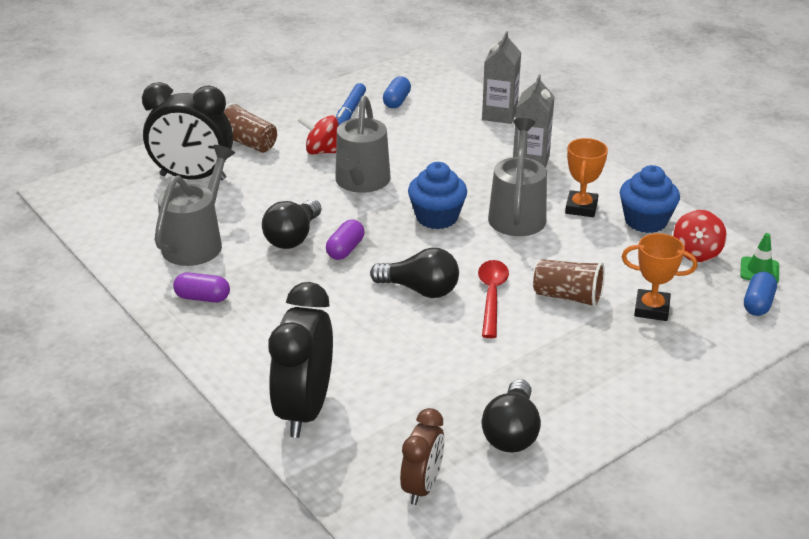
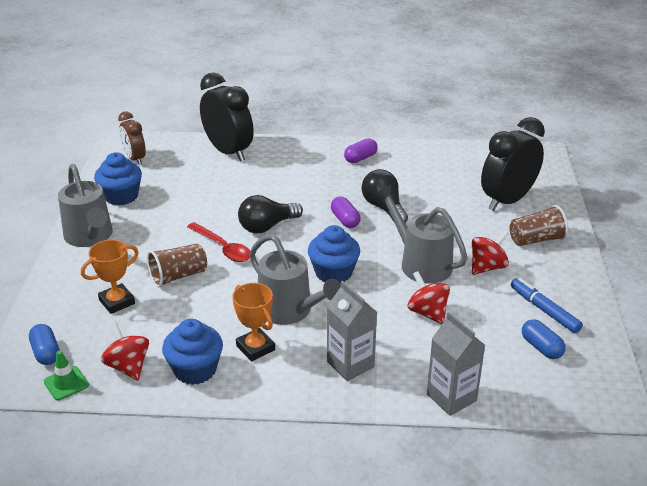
camera: 130 degrees right, 0 degrees up
grey watering can [155,145,235,266] -> grey watering can moved to [58,163,113,247]
black light bulb [482,379,541,453] -> blue cupcake [94,152,142,206]
none -> red spinning top [408,271,450,324]

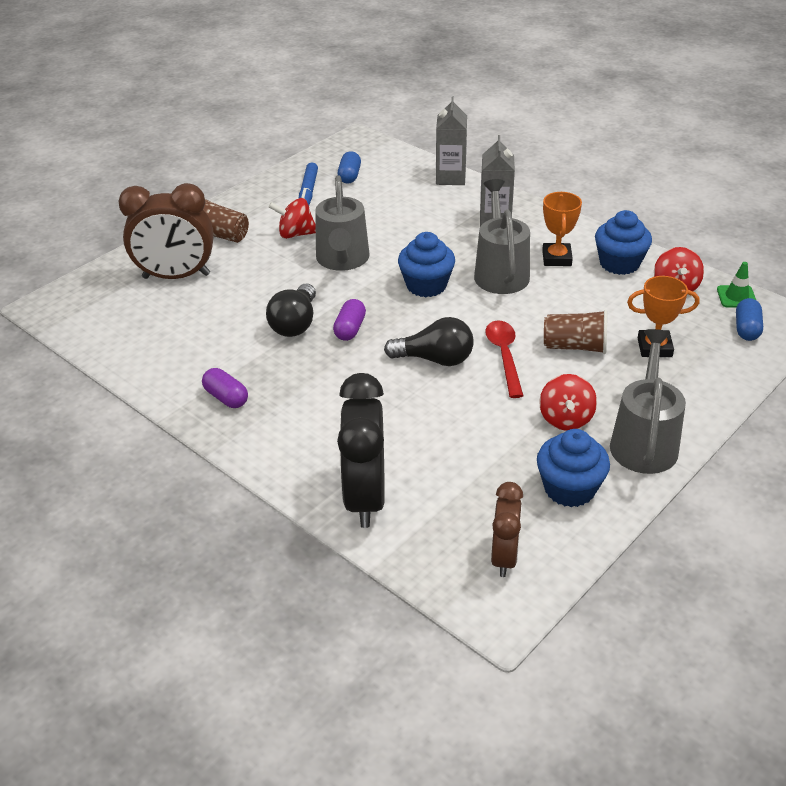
camera: 140 degrees left, 5 degrees up
purple capsule [344,139,378,163] -> purple capsule turned 45 degrees clockwise [202,368,248,408]
red spinning top [408,271,450,324] -> red spinning top moved to [539,374,597,431]
black clock [481,117,545,211] -> brown clock [119,183,214,279]

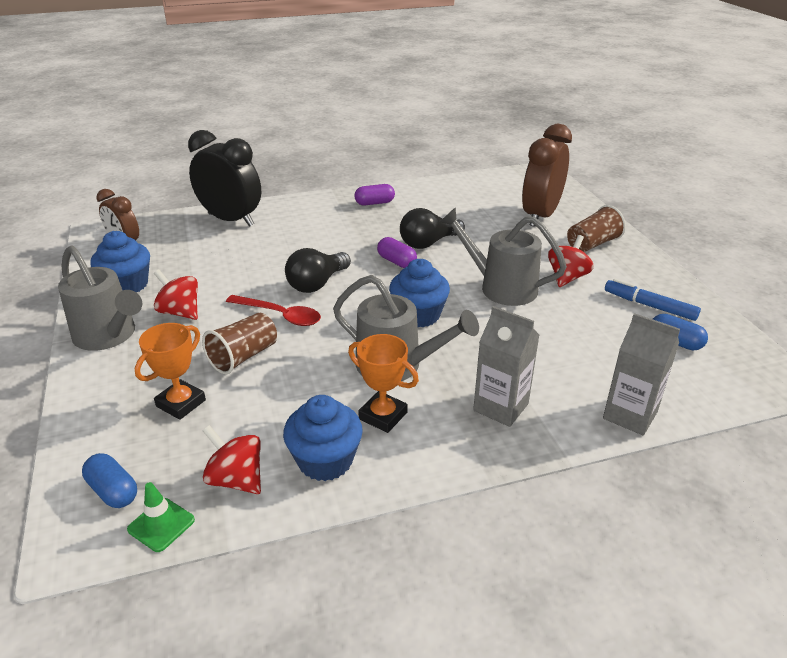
camera: 120 degrees right, 5 degrees down
black light bulb [266,284,316,337] -> black light bulb turned 75 degrees counterclockwise [400,208,465,249]

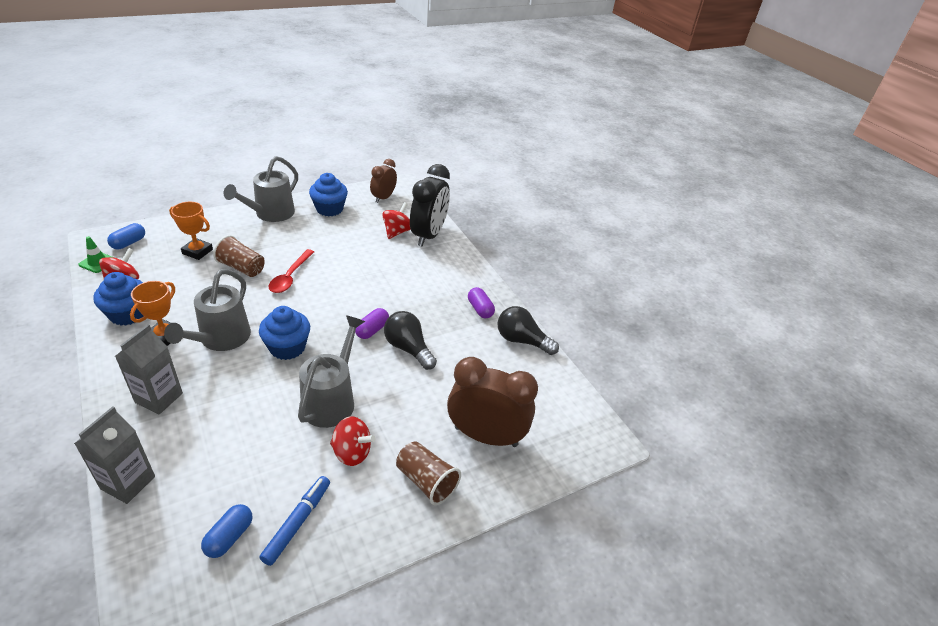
camera: 75 degrees right, 5 degrees up
red spinning top [154,269,198,320] -> red spinning top moved to [382,202,411,239]
black light bulb [285,248,351,293] -> black light bulb moved to [498,306,559,355]

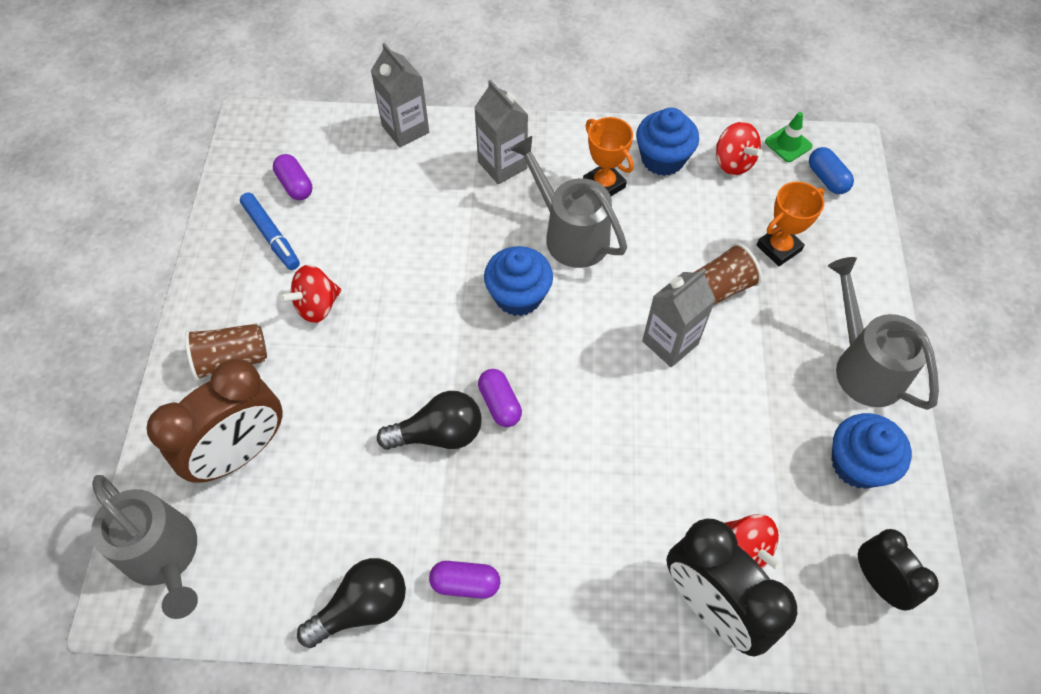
camera: 125 degrees right, 20 degrees up
blue capsule [201,504,253,558] -> purple capsule [273,154,312,200]
red spoon [268,249,314,293] -> grey carton [642,268,716,367]
grey watering can [298,315,365,428] -> grey watering can moved to [91,475,198,619]
brown clock [370,159,397,203] -> black clock [858,529,939,610]

